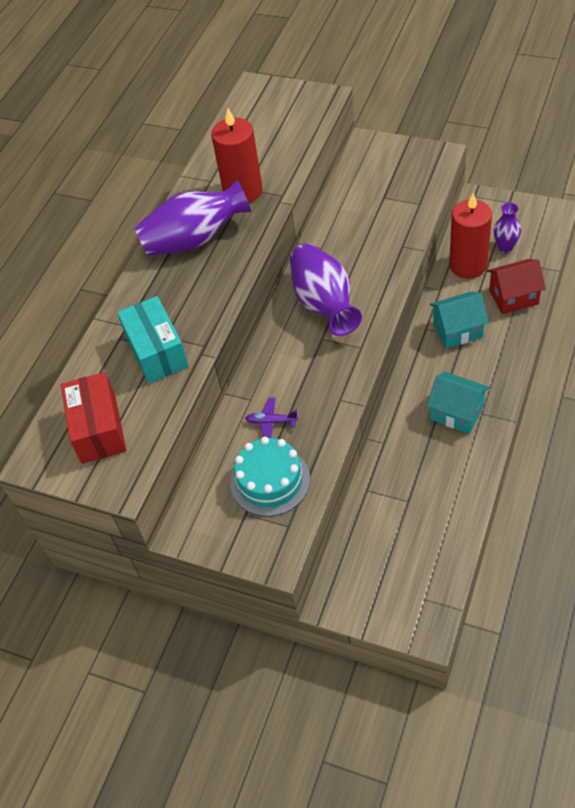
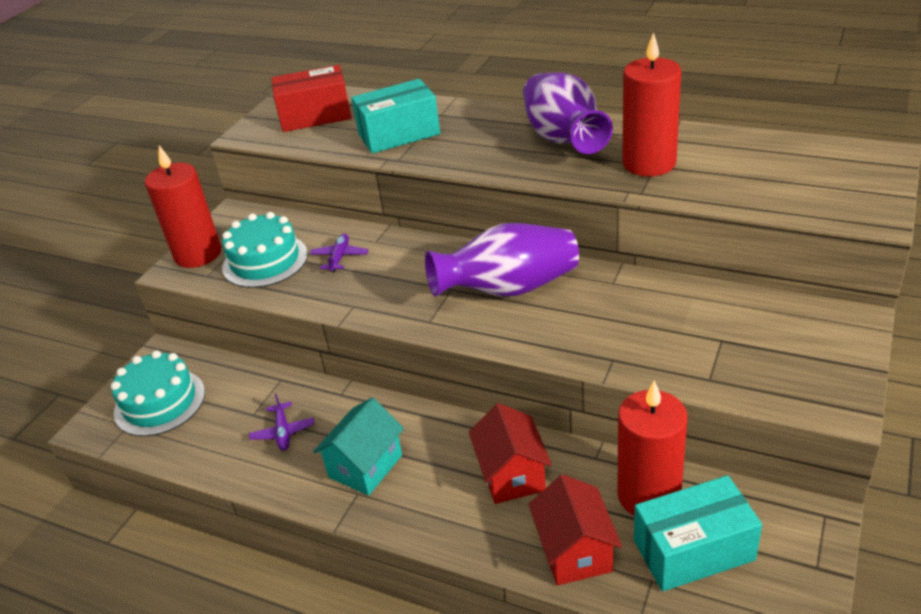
camera: 90 degrees right, 15 degrees down
turquoise house [430,292,489,348] -> red house [469,403,552,504]
purple vase [494,202,521,253] -> turquoise box [634,475,762,591]
none -> turquoise cake [111,351,205,437]
none -> red candle [145,145,222,268]
none -> purple plane [249,393,315,451]

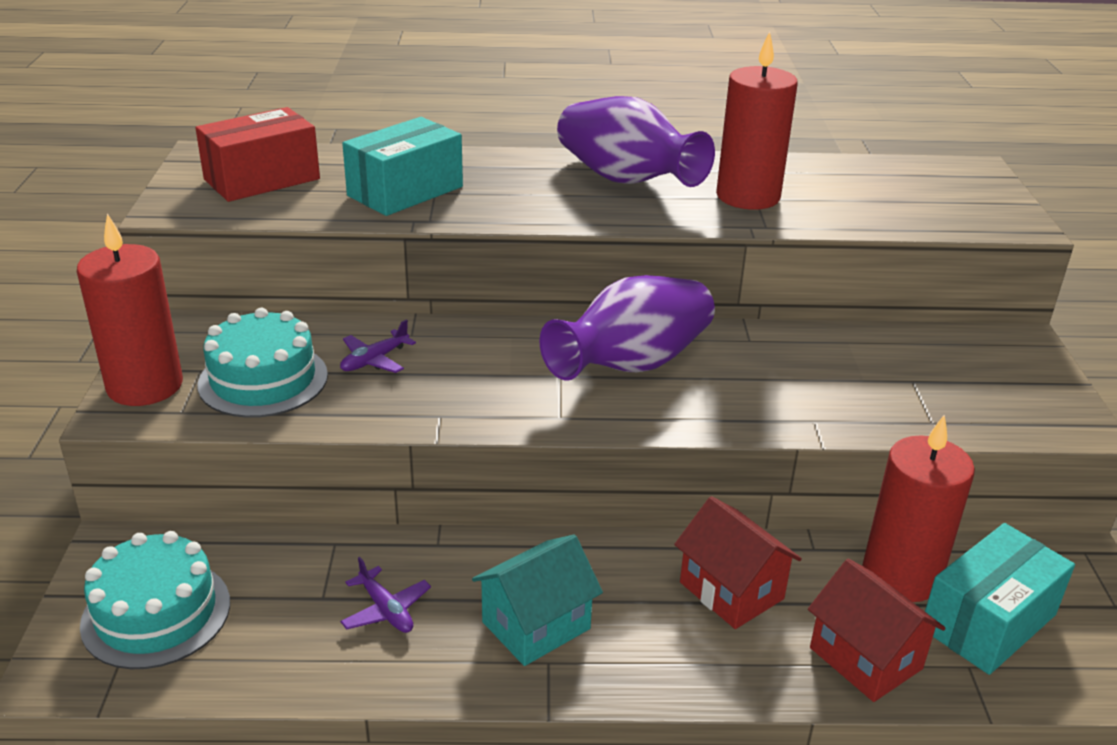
camera: 30 degrees left, 5 degrees down
purple plane [310,234,368,272] -> purple plane turned 120 degrees counterclockwise [340,319,416,373]
turquoise house [313,398,404,496] -> turquoise house turned 45 degrees clockwise [472,535,603,666]

